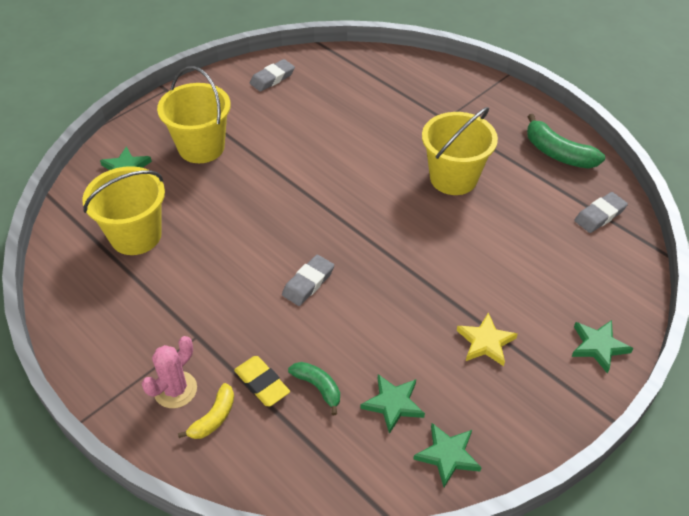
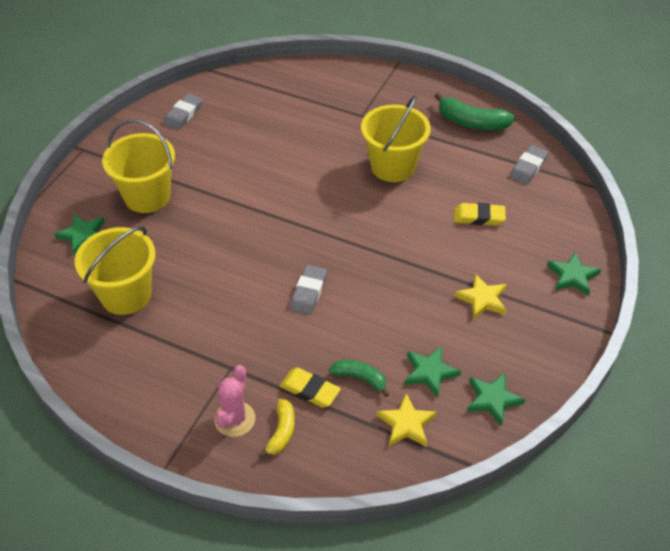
camera: 20 degrees left, 0 degrees up
none -> yellow star [377,393,437,447]
none -> yellow eraser [454,203,506,226]

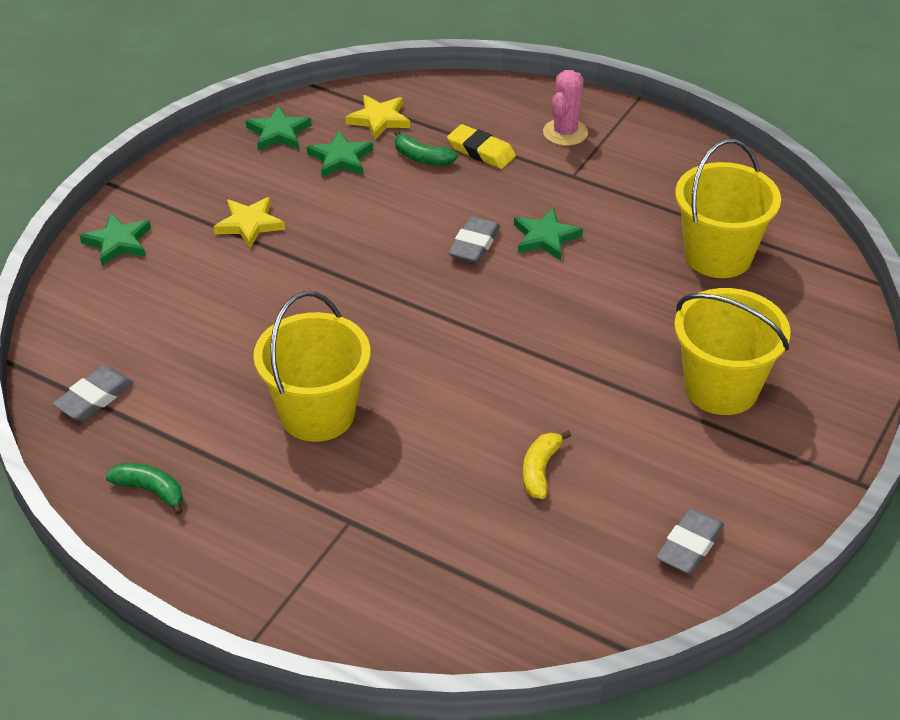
camera: 175 degrees left, 5 degrees down
green star [54,214,105,255] -> green star moved to [514,208,583,260]
yellow banana [259,399,295,458] -> yellow banana moved to [523,430,571,499]
green banana [435,93,515,130] -> green banana [105,463,183,515], size x0.61
yellow eraser [454,203,506,226] -> none

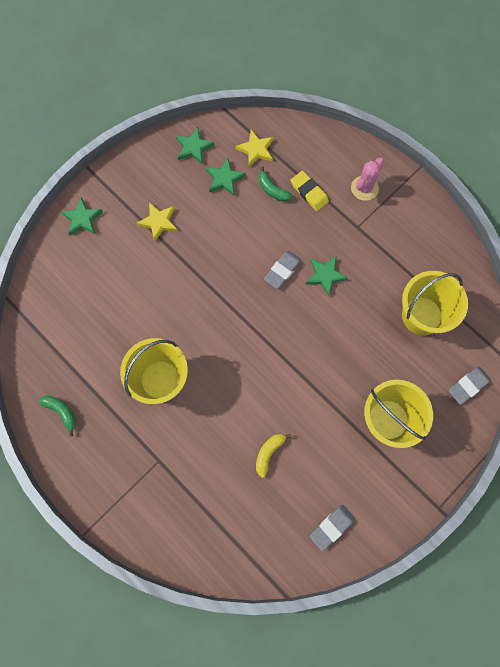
camera: 15 degrees right, 30 degrees up
grey eraser [52,366,134,421] -> grey eraser moved to [448,366,491,405]

